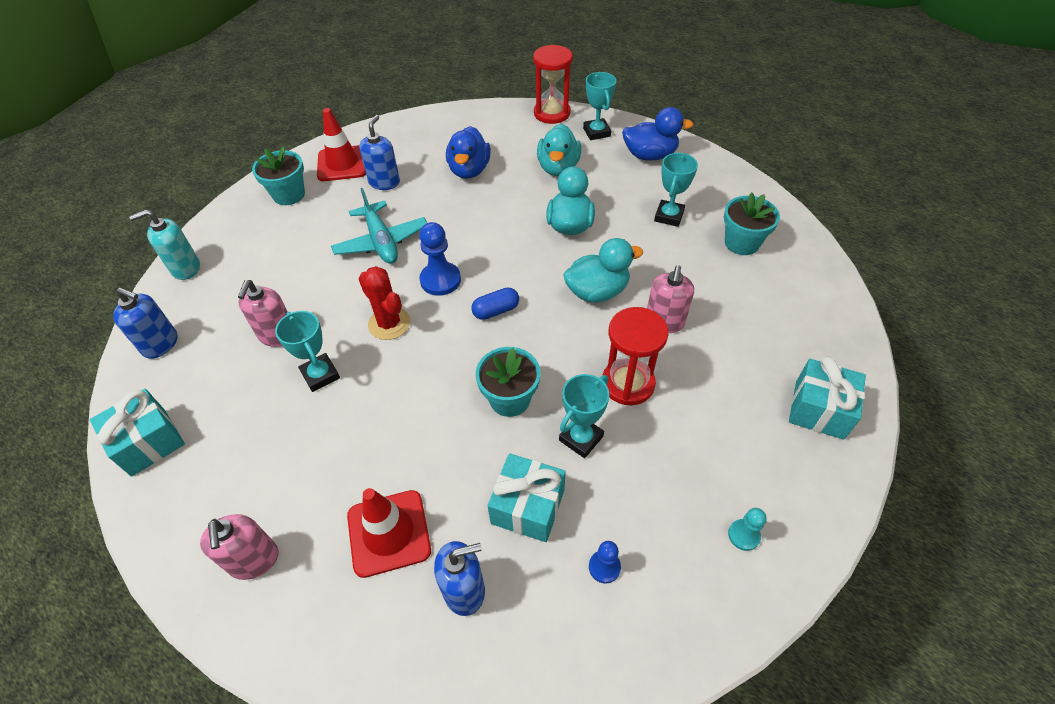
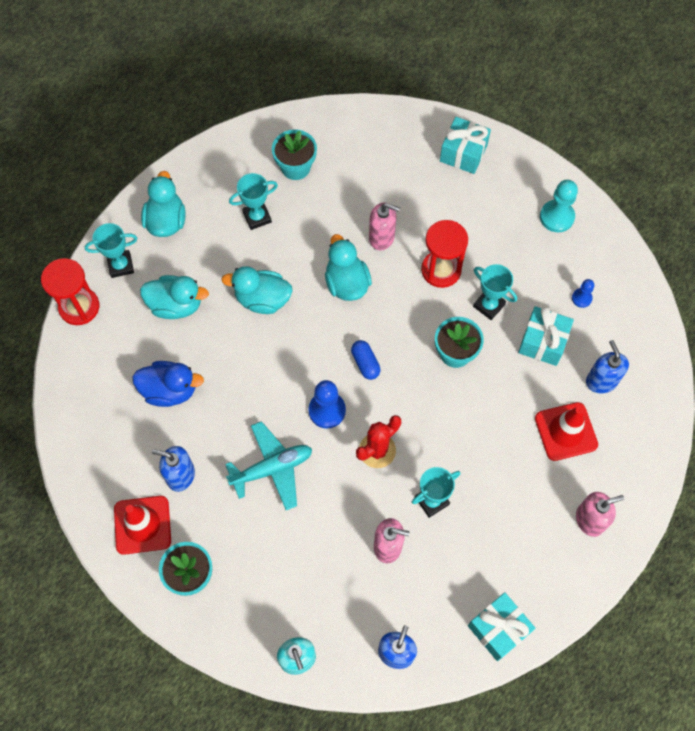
camera: 90 degrees left, 15 degrees up
blue duck [622,107,693,161] -> turquoise duck [141,171,185,237]
turquoise trophy [654,153,698,227] -> turquoise trophy turned 45 degrees counterclockwise [229,173,278,230]
turquoise pawn [728,508,767,551] -> turquoise pawn [540,180,578,232], size x1.76

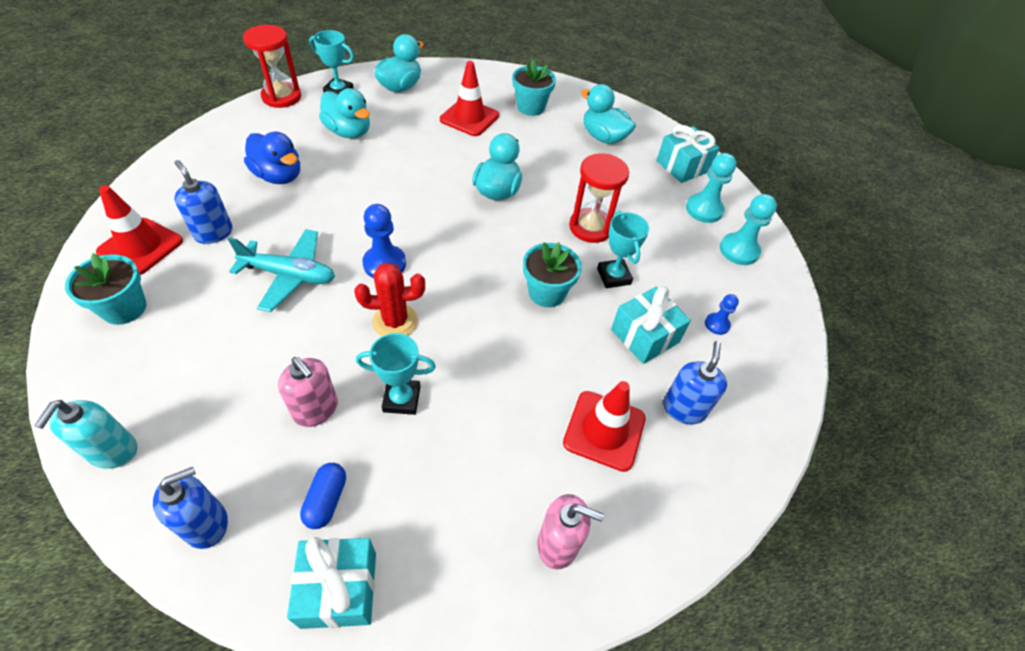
camera: 30 degrees right, 15 degrees down
turquoise duck [221,266,293,314] -> turquoise duck moved to [581,84,636,144]
turquoise trophy [229,173,278,230] -> red traffic cone [440,61,499,136]
blue capsule [351,340,381,380] -> blue capsule moved to [300,463,346,529]
pink soap dispenser [369,202,400,251] -> none
none -> turquoise pawn [686,153,737,223]

